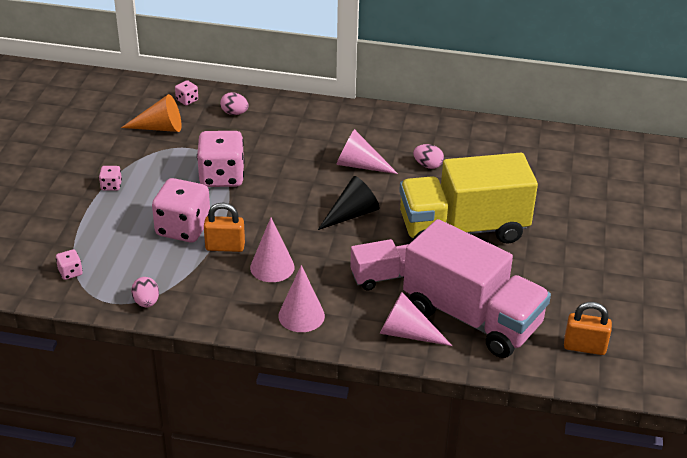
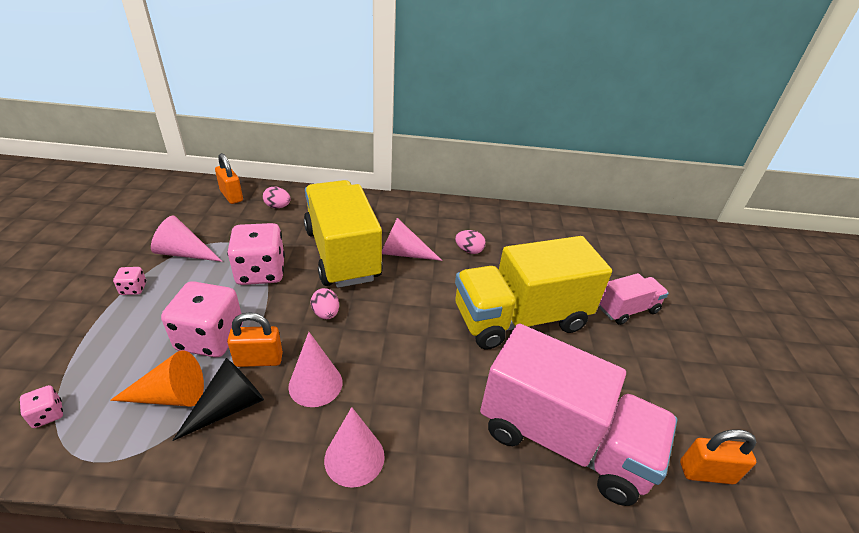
camera: 10 degrees left, 0 degrees up
orange cone [121,94,181,132] -> orange cone moved to [110,350,204,407]
pink egg [131,277,159,307] -> pink egg moved to [311,288,339,319]
pink dice [175,80,198,105] -> orange padlock [215,153,243,204]
black cone [318,176,380,230] -> black cone moved to [172,358,264,441]
pink truck [350,239,409,290] -> pink truck moved to [599,273,669,325]
pink cone [380,292,452,346] -> pink cone moved to [151,216,223,262]
none -> yellow truck [304,180,383,288]

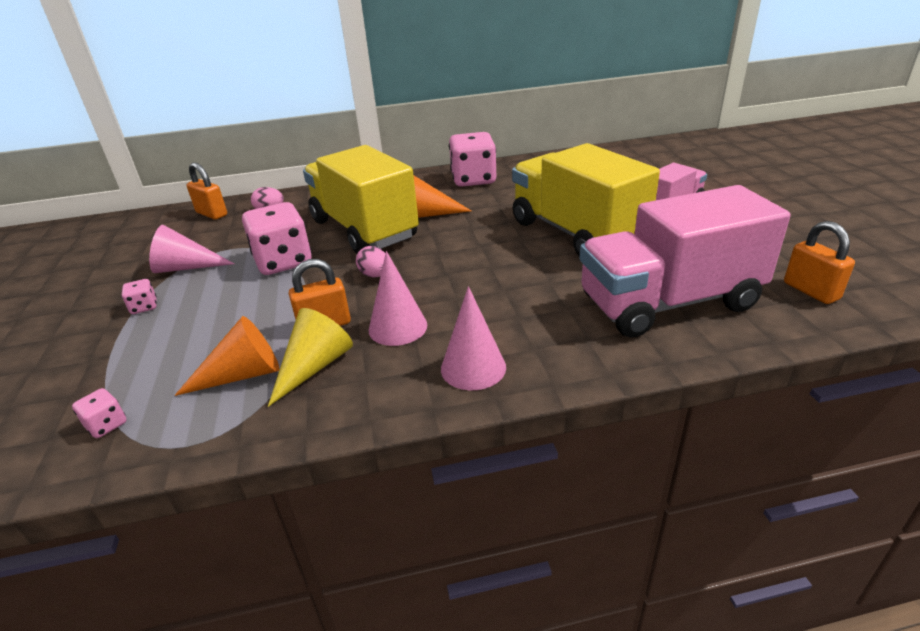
camera: 10 degrees left, 5 degrees down
pink dice [161,281,243,357] -> pink dice moved to [449,132,496,187]
black cone [172,358,264,441] -> yellow cone [268,308,353,407]
pink cone [382,218,442,261] -> orange cone [414,176,471,218]
pink egg [455,230,486,254] -> none
yellow truck [455,236,612,350] -> yellow truck turned 90 degrees clockwise [512,143,660,257]
pink truck [480,323,677,506] -> pink truck turned 150 degrees clockwise [580,185,791,338]
orange padlock [680,429,757,484] -> orange padlock turned 75 degrees clockwise [784,221,855,304]

